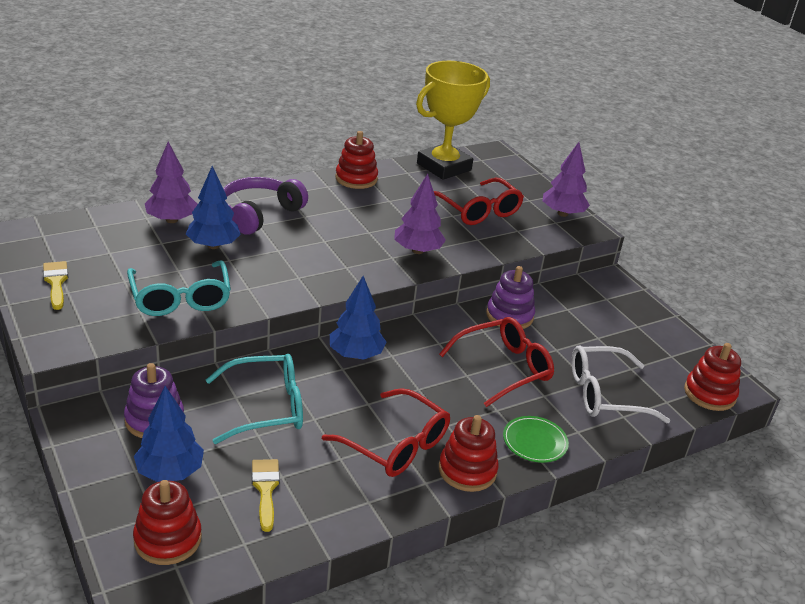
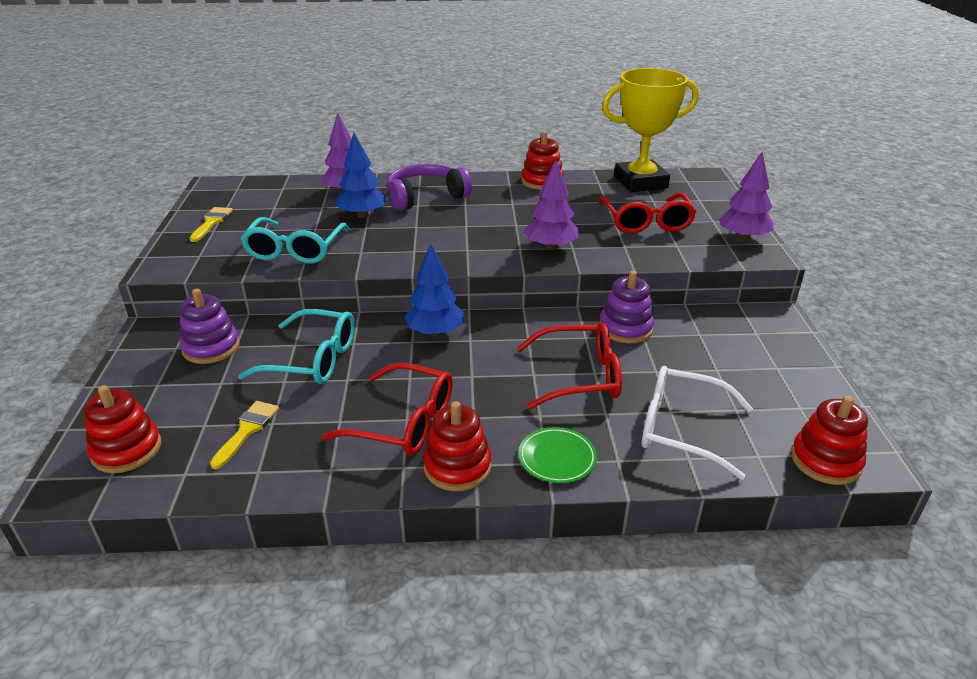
camera: 30 degrees right, 0 degrees up
blue tree [134,386,204,482] -> none
red glasses [322,388,450,477] -> red glasses turned 45 degrees counterclockwise [321,363,453,455]

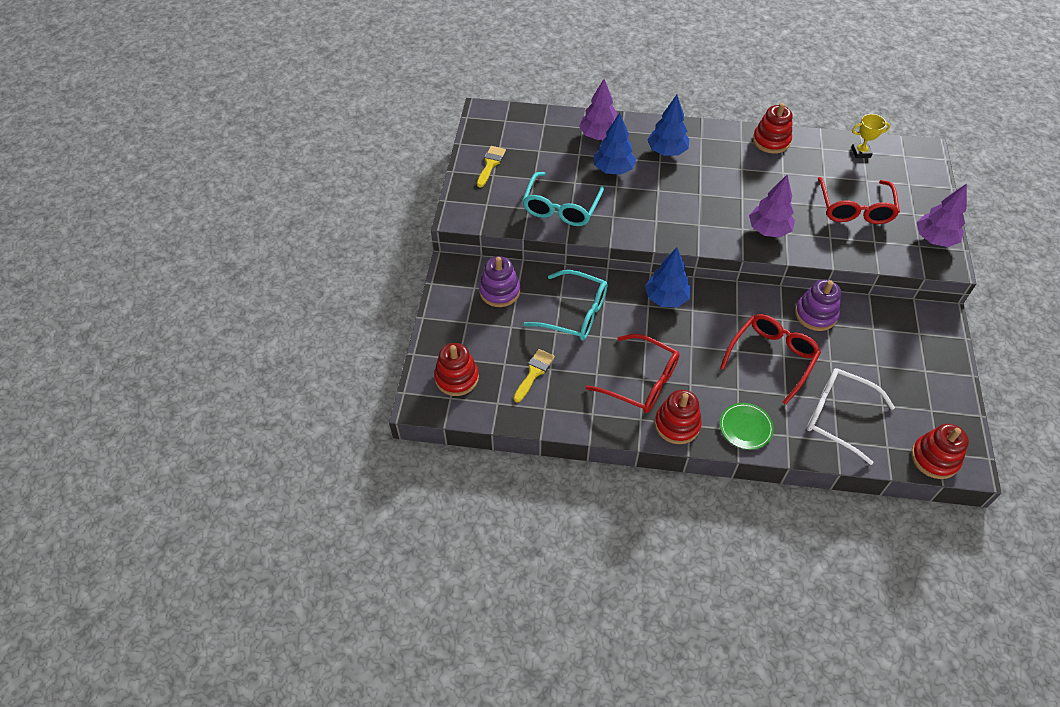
camera: 10 degrees right, 20 degrees up
purple headphones [387,164,472,211] -> blue tree [647,95,689,156]
red glasses [517,322,622,409] -> red glasses turned 60 degrees counterclockwise [720,314,821,405]
yellow trophy [602,68,699,192] -> yellow trophy [851,114,890,158], size x0.42

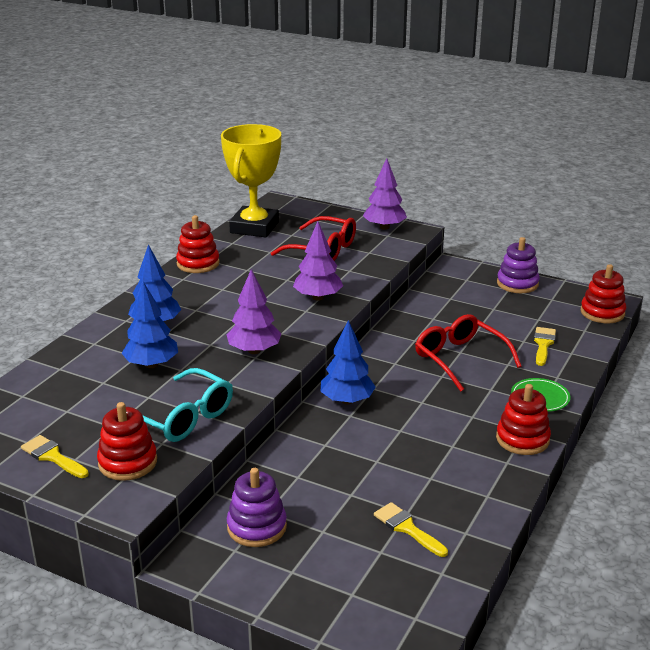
camera: 70 degrees left, 25 degrees down
red stacking toy [434,343,479,396] -> red stacking toy moved to [97,402,157,481]
turquoise glasses [523,270,608,341] -> none
purple tree [579,79,617,140] -> purple tree moved to [227,269,281,354]
red glasses [586,334,680,413] -> none
purple stacking toy [795,279,841,331] -> purple stacking toy moved to [497,237,540,293]
white glasses [806,368,895,465] -> yellow brush [534,327,556,366]
yellow trophy [851,114,890,158] -> yellow trophy [221,124,281,237], size x2.36

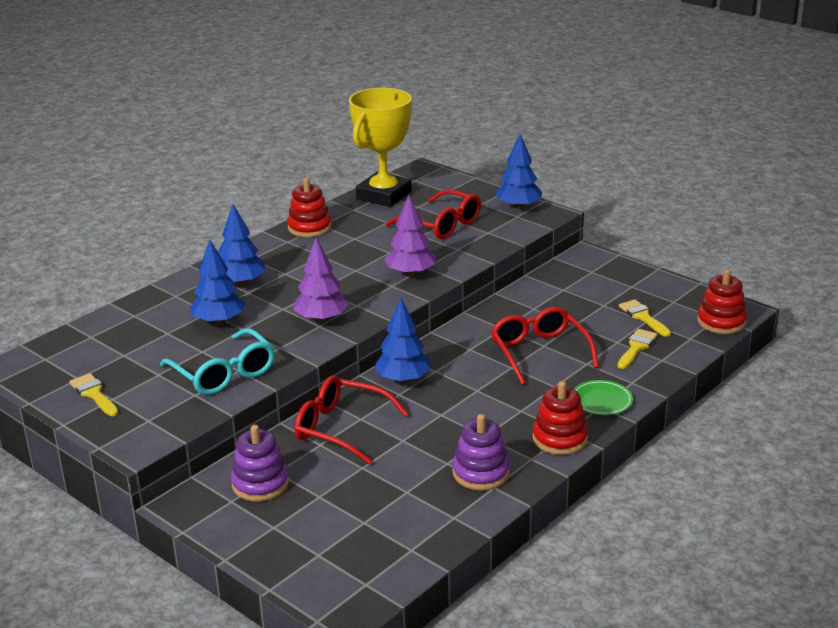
camera: 15 degrees right, 0 degrees up
red stacking toy [97,402,157,481] -> none
purple tree [363,158,407,230] -> blue tree [495,134,542,210]
yellow brush [374,502,448,557] -> yellow brush moved to [619,299,671,337]
purple stacking toy [497,237,540,293] -> purple stacking toy moved to [452,414,510,490]
none -> red glasses [294,375,409,464]

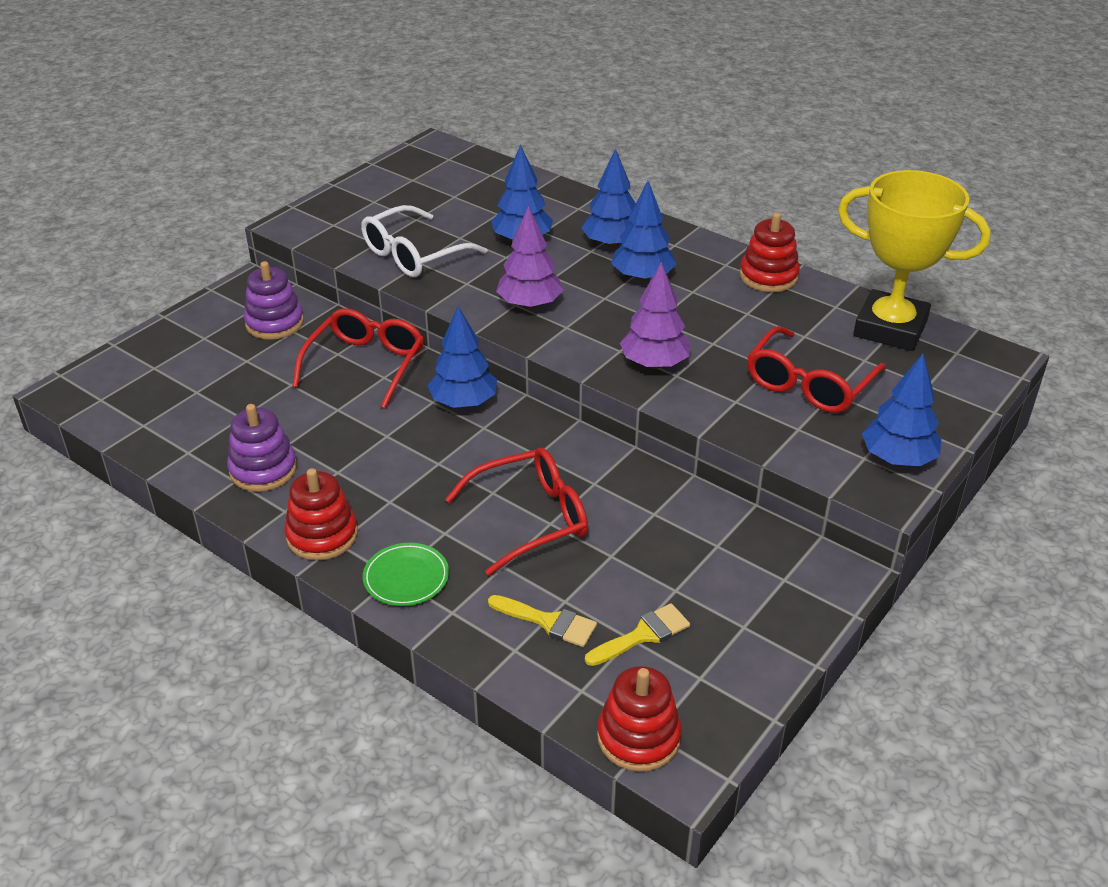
camera: 85 degrees right, 10 degrees up
yellow brush [69,373,118,416] -> none
turquoise glasses [160,328,275,395] -> white glasses [361,205,487,277]
none -> blue tree [611,181,676,282]

